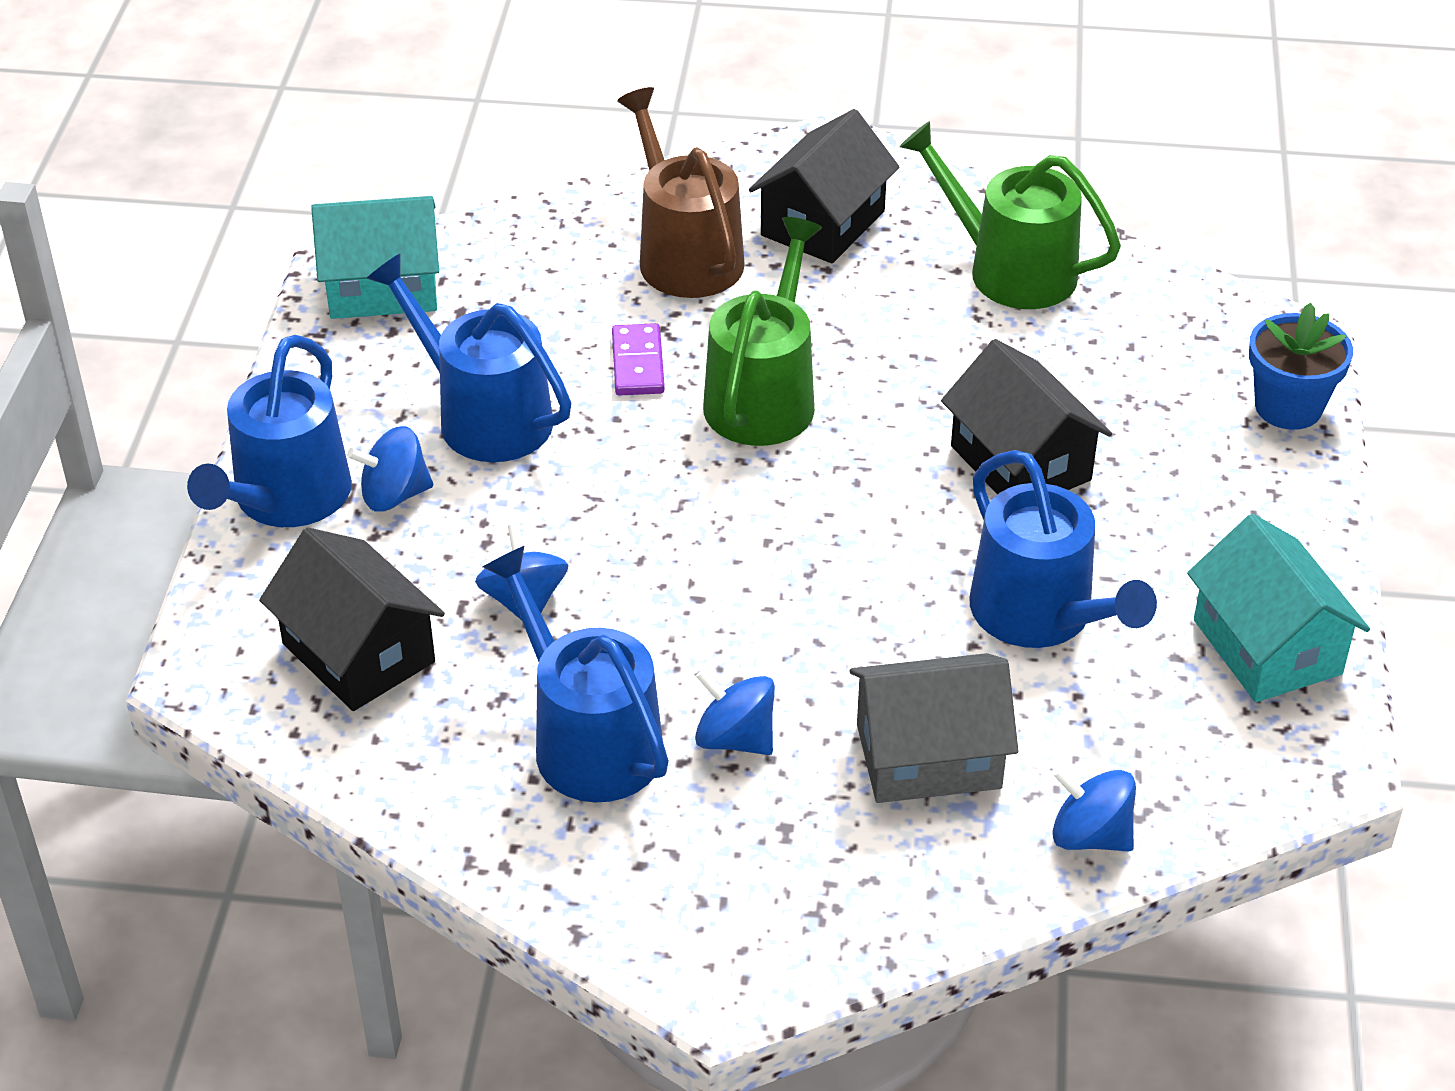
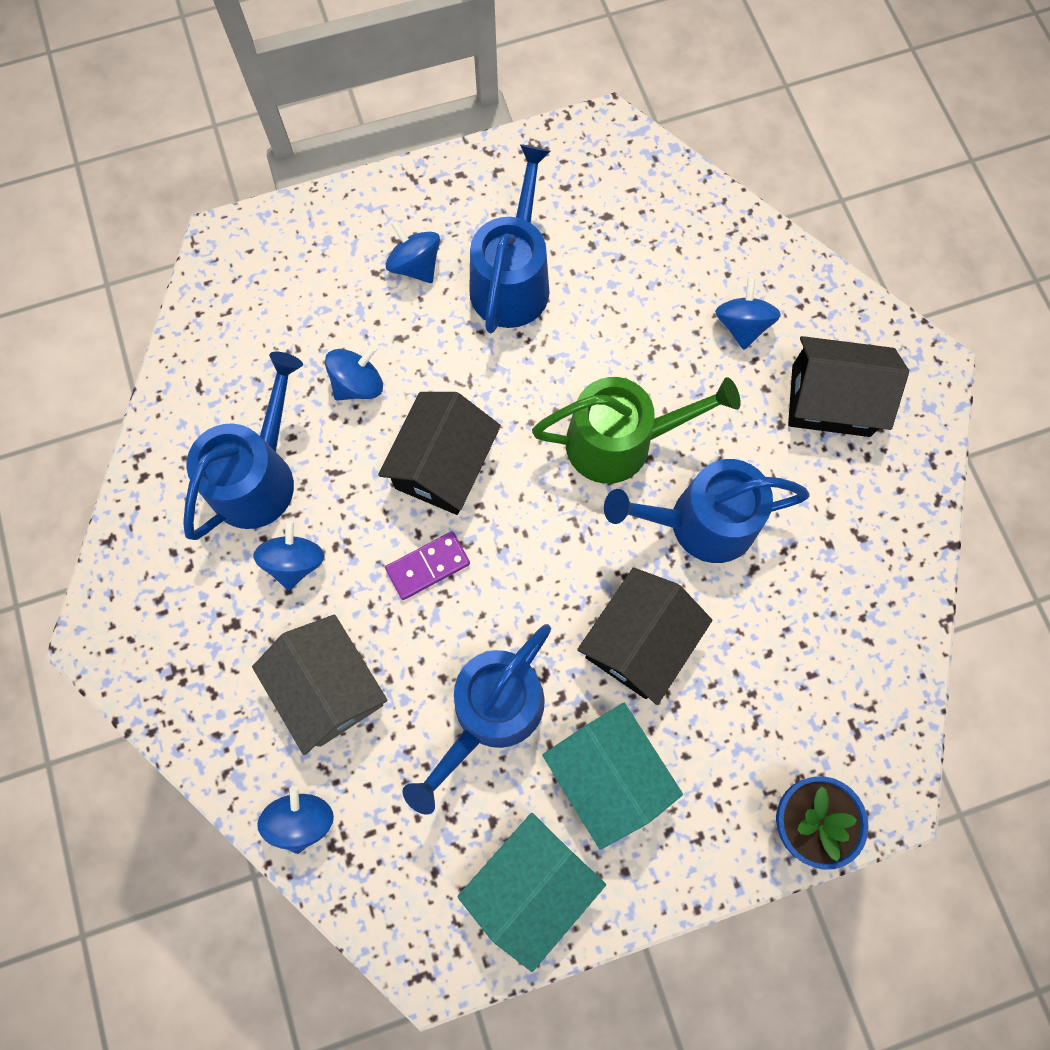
camera: 65 degrees right, 30 degrees up
blue watering can [187,335,352,527] -> blue watering can moved to [604,459,810,563]
black house [259,528,445,711] -> black house moved to [378,392,501,515]
turquoise house [311,196,439,319] -> turquoise house moved to [542,703,683,850]
purple domino [612,323,665,395] -> purple domino moved to [385,531,470,600]
brown watering can [617,87,745,298] -> blue spinning top [715,278,781,350]
green watering can [899,121,1121,309] -> none

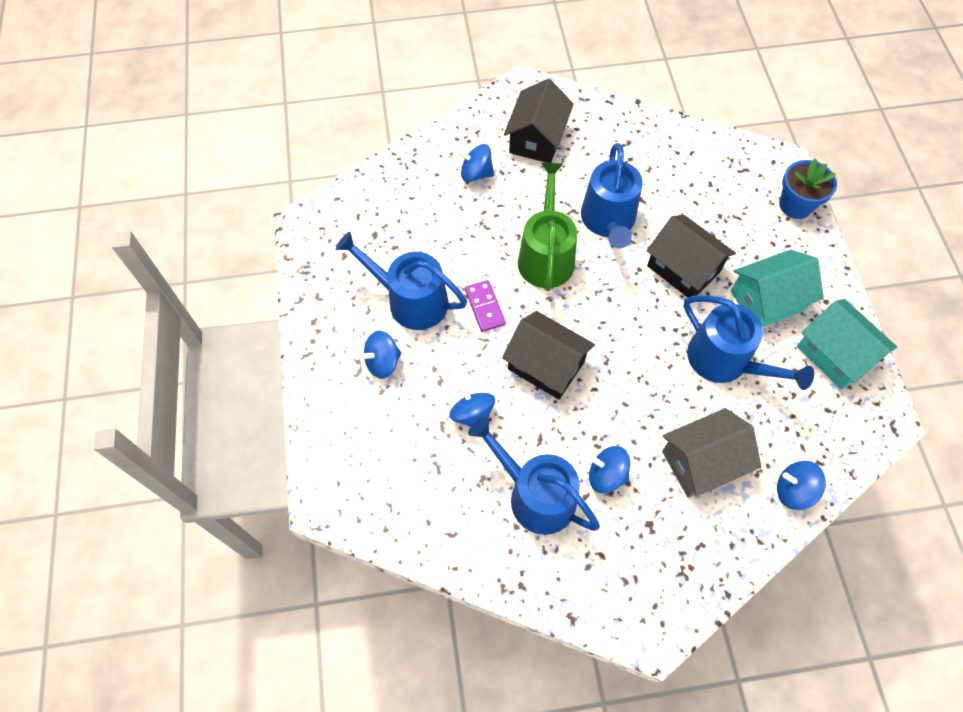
camera: 80 degrees left, 10 degrees down
purple domino [385,531,470,600] -> purple domino moved to [465,280,506,332]

